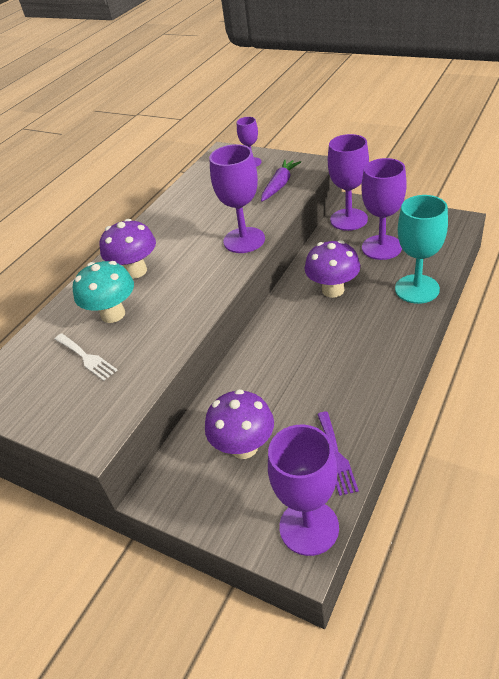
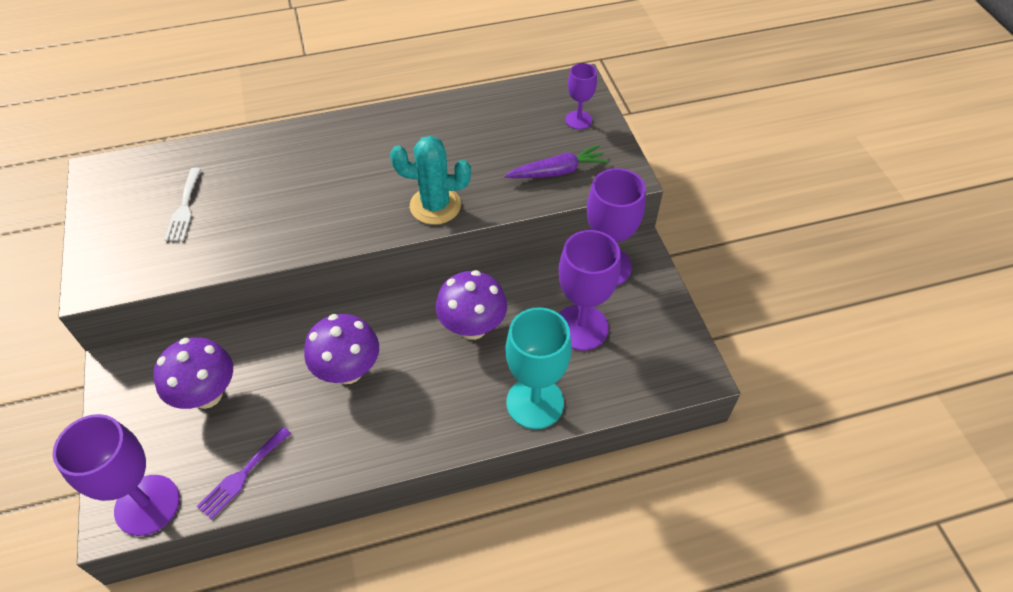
camera: 40 degrees right, 10 degrees up
turquoise mushroom [73,261,134,323] -> none
purple mushroom [100,219,156,279] -> purple mushroom moved to [304,314,379,384]
purple goblet [209,144,265,253] -> turquoise cactus [390,136,471,225]

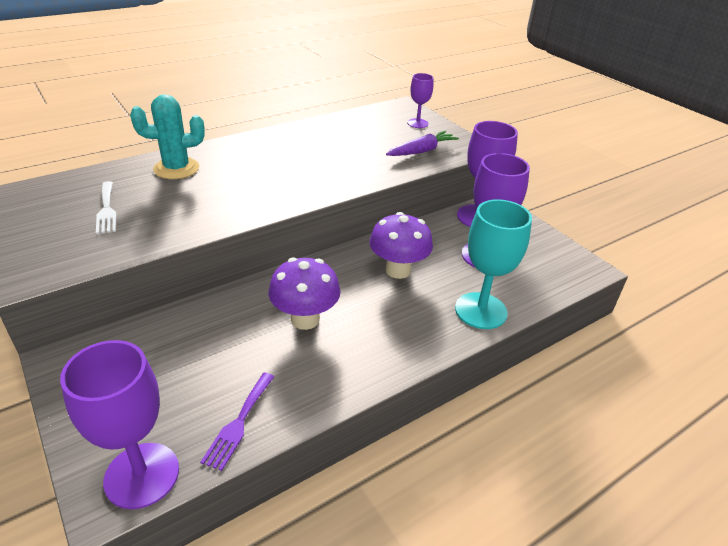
camera: 20 degrees left, 15 degrees down
purple mushroom [154,337,233,409] -> none
turquoise cactus [390,136,471,225] -> turquoise cactus moved to [130,94,205,179]

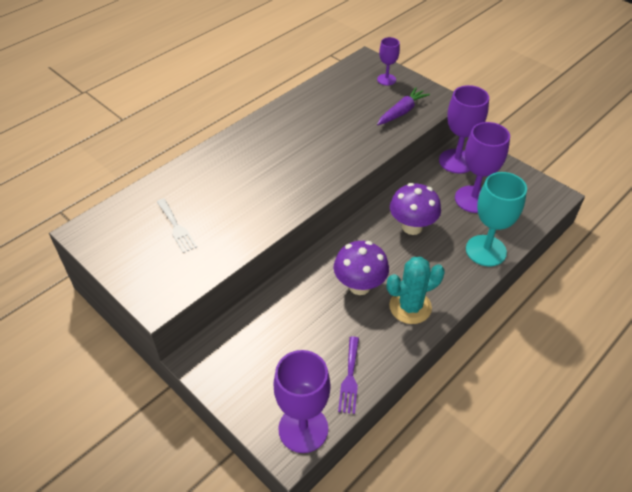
camera: 10 degrees left, 10 degrees up
turquoise cactus [130,94,205,179] -> turquoise cactus moved to [387,257,445,324]

